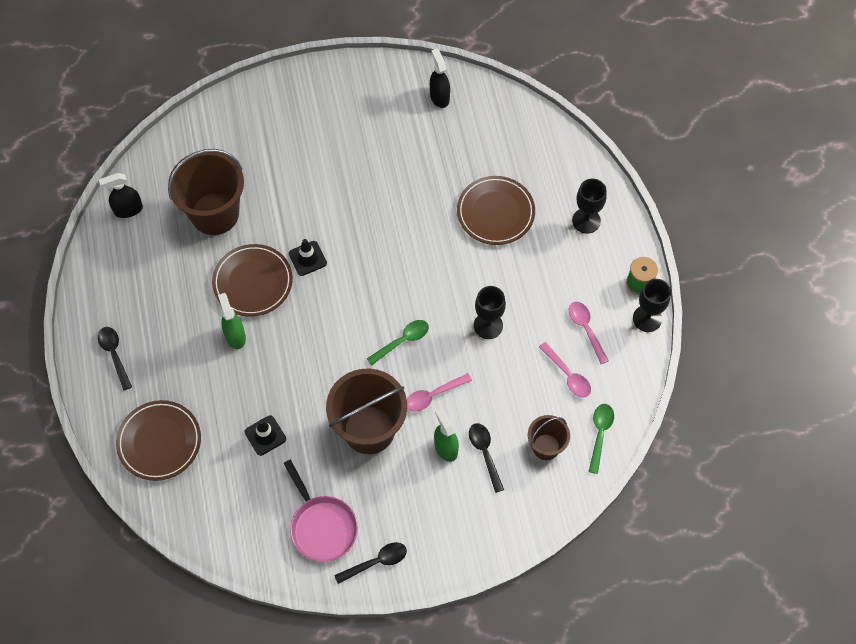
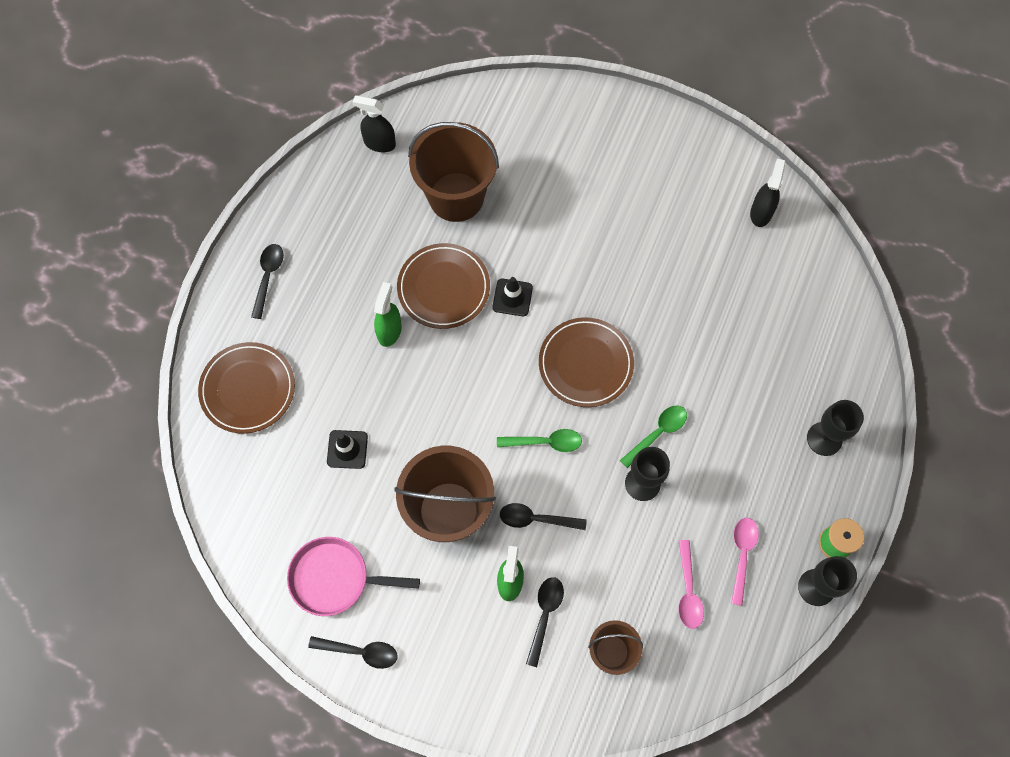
camera: 35 degrees right, 5 degrees up
pink pan [283,459,358,562] -> pink pan turned 90 degrees clockwise [287,537,420,616]
pink spoon [407,373,472,411] -> black spoon [500,503,587,530]
brown plate [457,176,535,245] -> brown plate moved to [539,317,634,407]
green spoon [589,404,614,474] -> green spoon moved to [620,405,687,468]

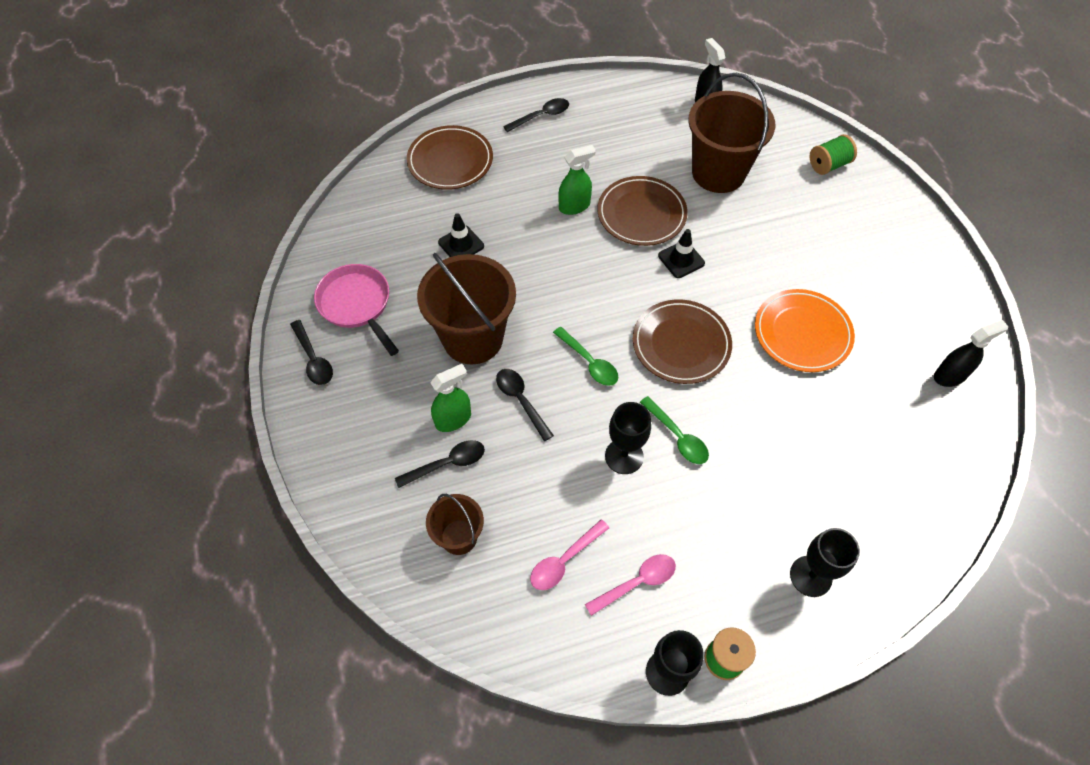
camera: 50 degrees right, 10 degrees down
green spoon [620,405,687,468] -> green spoon turned 45 degrees clockwise [640,396,709,464]
none -> orange plate [755,289,855,372]
none -> green spool [810,134,857,175]

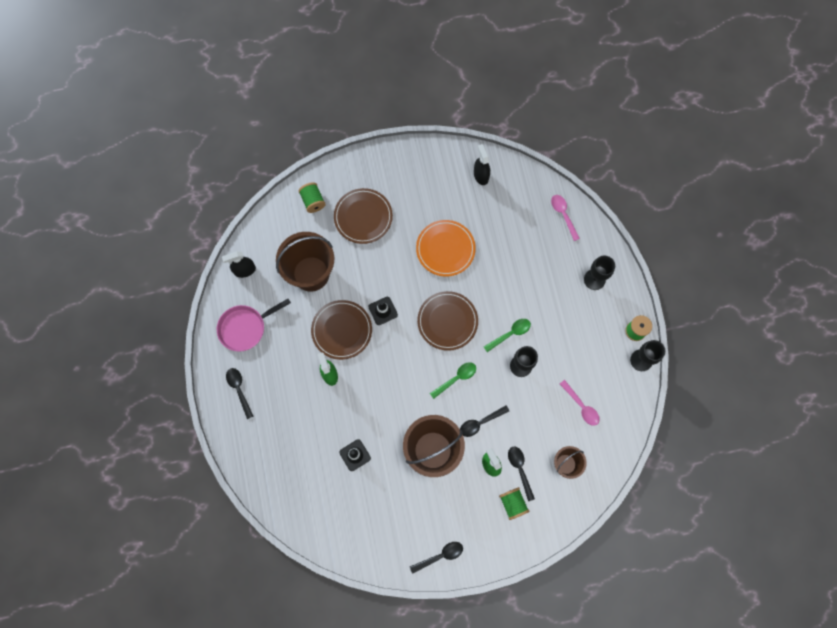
camera: 85 degrees left, 15 degrees up
pink pan [314,264,399,356] -> pink pan moved to [217,299,291,352]
brown plate [407,125,493,190] -> brown plate moved to [334,188,393,244]
pink spoon [585,554,676,616] -> pink spoon moved to [551,195,580,241]
none -> green spool [499,487,529,520]

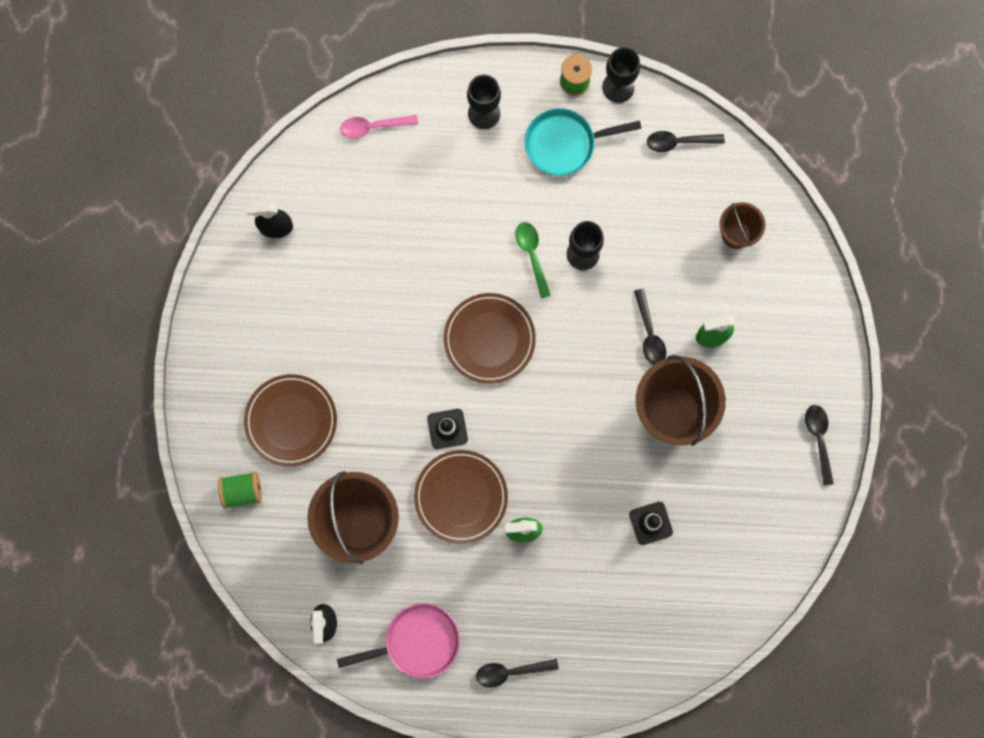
camera: 75 degrees left, 5 degrees up
pink pan [217,299,291,352] -> pink pan turned 90 degrees counterclockwise [337,603,460,678]
orange plate [416,220,476,277] -> none
green spoon [430,362,476,399] -> none
green spool [499,487,529,520] -> none
black spoon [508,447,535,501] -> black spoon moved to [647,131,725,152]
pink spoon [560,380,600,426] -> none
none -> turquoise pan [525,108,641,176]

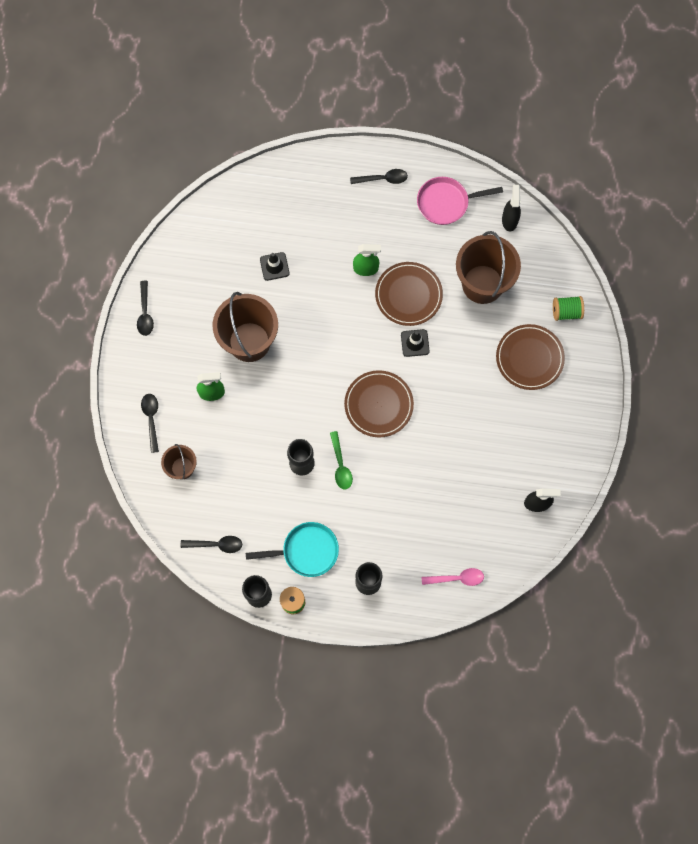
camera: 175 degrees left, 5 degrees down
black spoon [634,289,666,365] -> black spoon moved to [141,394,159,453]

